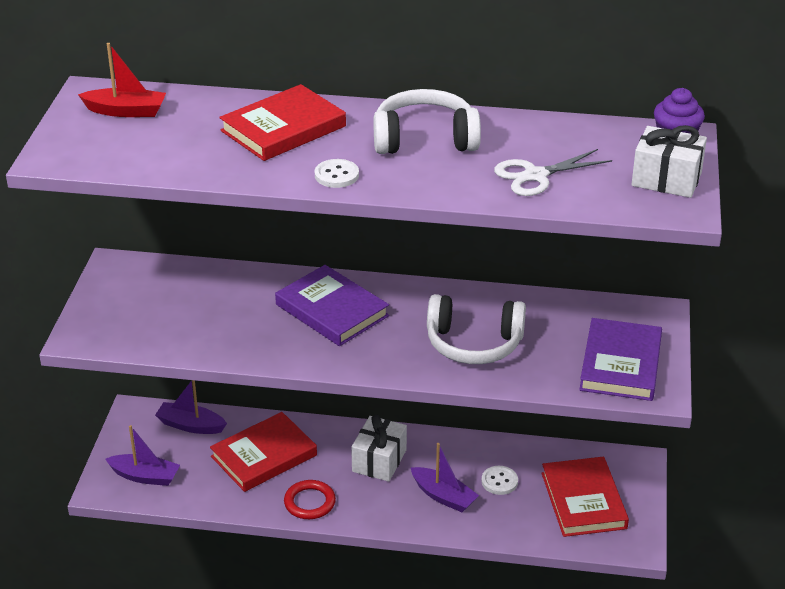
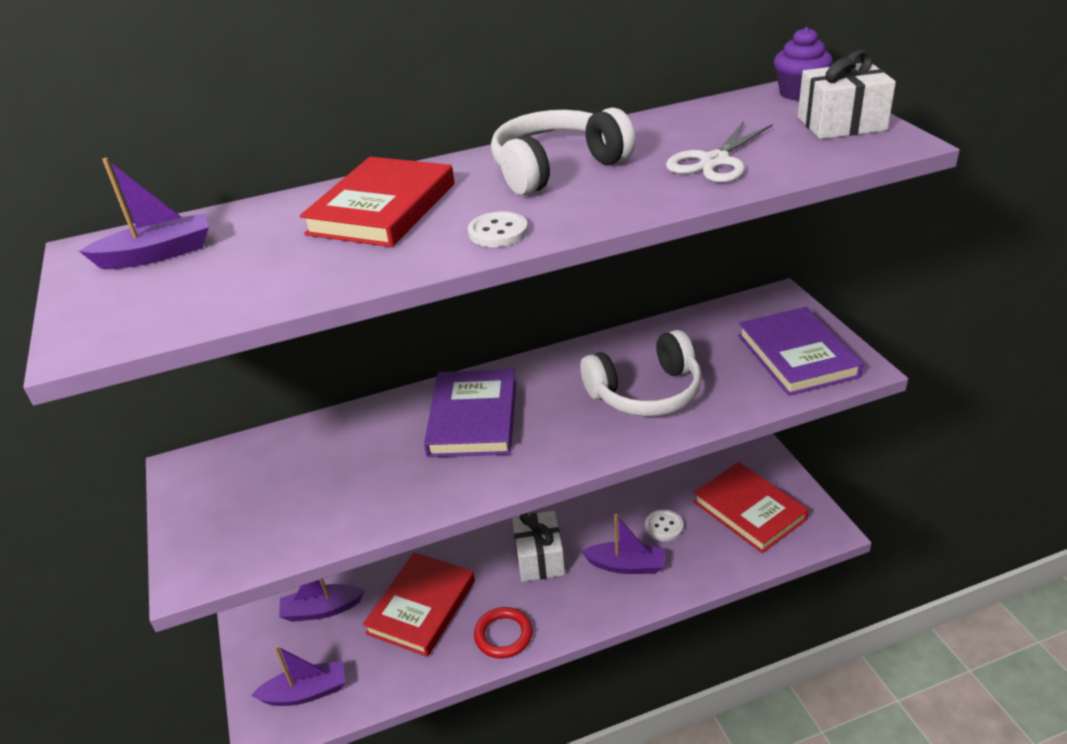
camera: 25 degrees left, 0 degrees up
red boat [78,43,166,117] -> purple boat [79,158,209,269]
purple book [275,265,389,346] -> purple book turned 75 degrees clockwise [424,369,516,457]

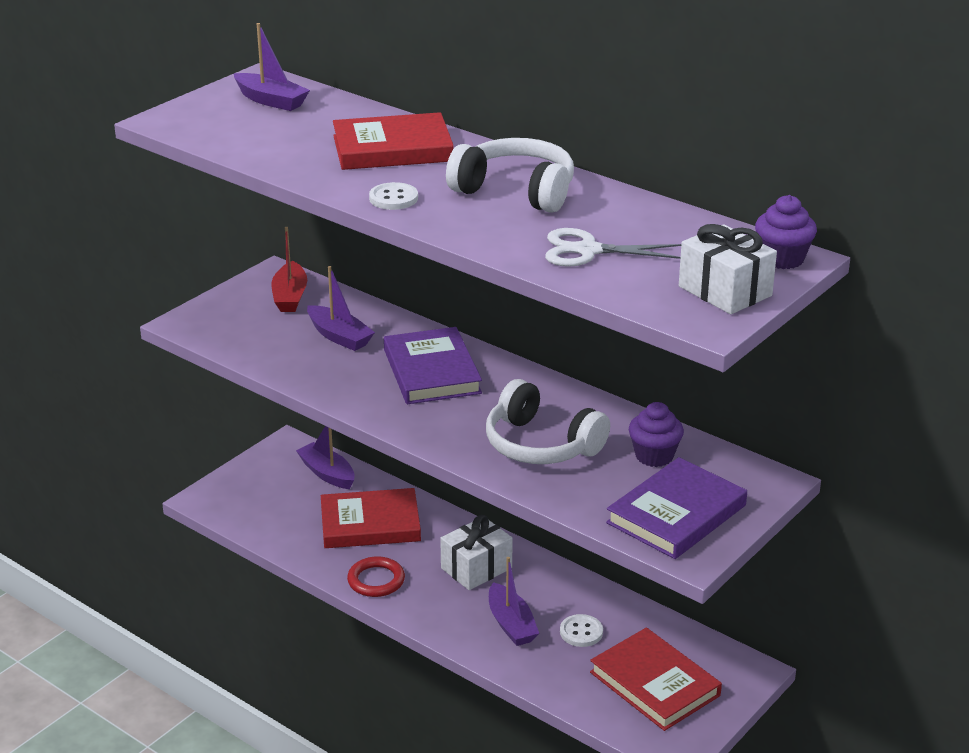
camera: 55 degrees right, 5 degrees down
purple boat [251,646,345,706] -> purple boat moved to [307,266,375,351]
purple book [424,369,516,457] -> purple book turned 75 degrees counterclockwise [384,327,482,404]
red book [693,462,809,553] -> red book turned 60 degrees counterclockwise [590,628,722,731]
none -> red boat [271,227,307,312]
none -> purple cupcake [629,402,684,467]

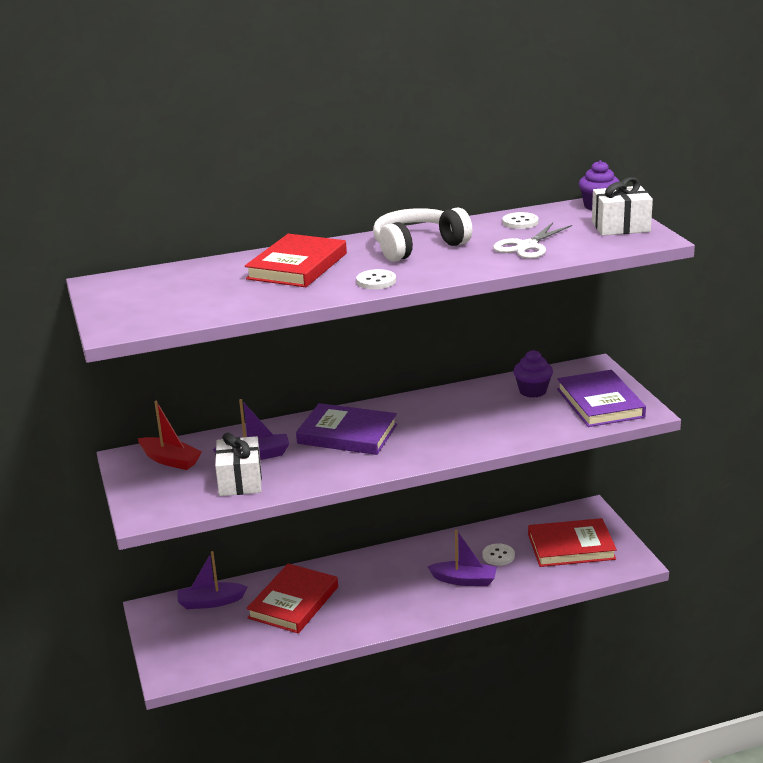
camera: 55 degrees left, 5 degrees down
purple boat [233,23,310,111] -> none
red ring [347,556,405,597] -> none
white gift [440,515,513,590] -> white gift moved to [215,432,262,496]
white headphones [486,379,610,464] -> none
none -> white button [502,212,538,229]

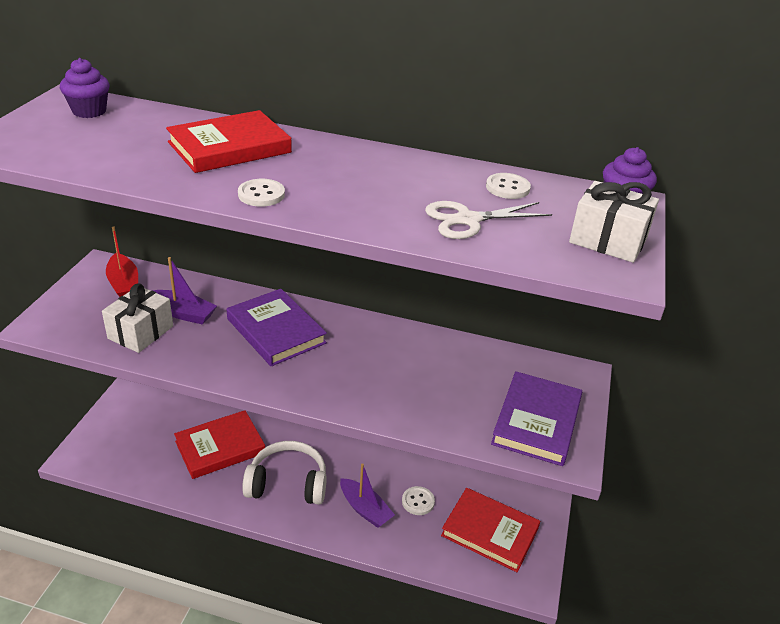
camera: 30 degrees right, 10 degrees up
purple boat [178,551,247,609] -> none
white headphones [373,207,472,262] -> white headphones moved to [242,441,327,504]
purple cupcake [513,350,553,398] -> purple cupcake moved to [60,58,110,118]

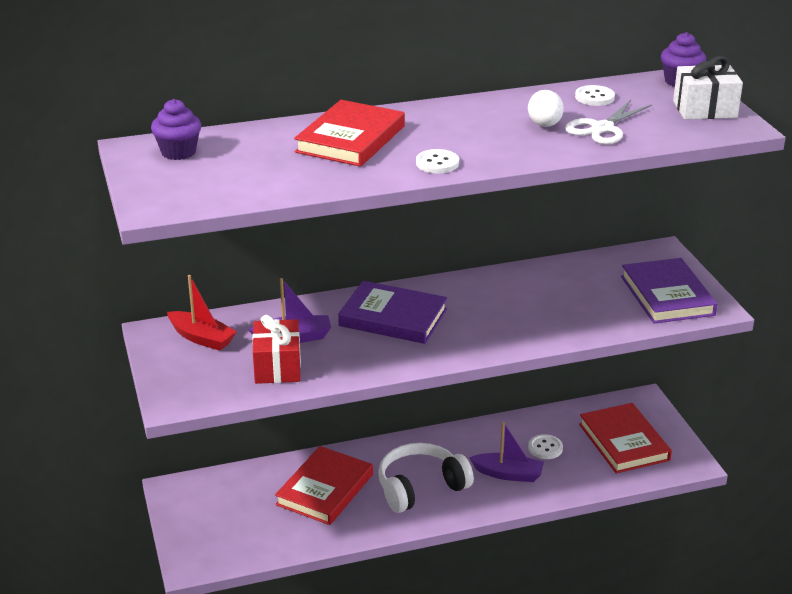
camera: 30 degrees left, 5 degrees down
white gift [102,284,173,353] -> red gift [252,315,301,384]
red book [441,488,540,572] -> red book turned 75 degrees clockwise [579,403,672,474]
none -> white egg [528,90,564,127]

